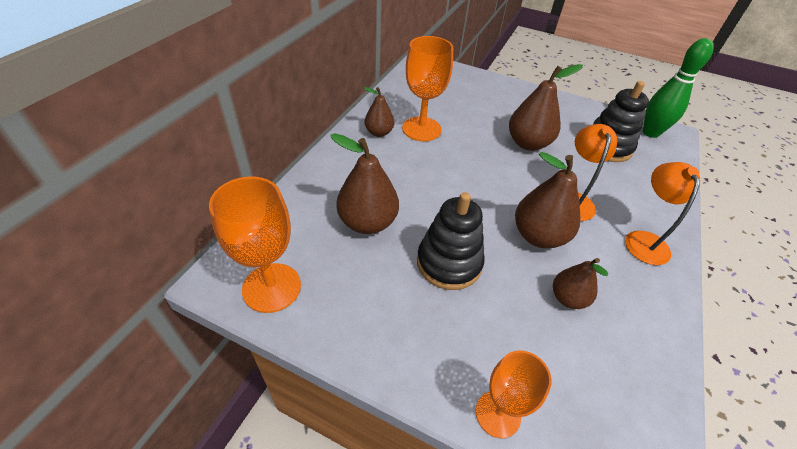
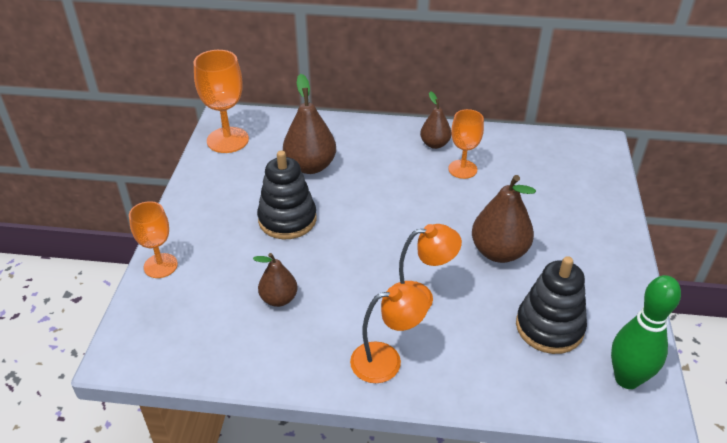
camera: 75 degrees right, 5 degrees down
orange goblet [402,36,453,141] -> orange goblet [448,109,484,179], size x0.66
brown pear [515,152,580,248] -> none

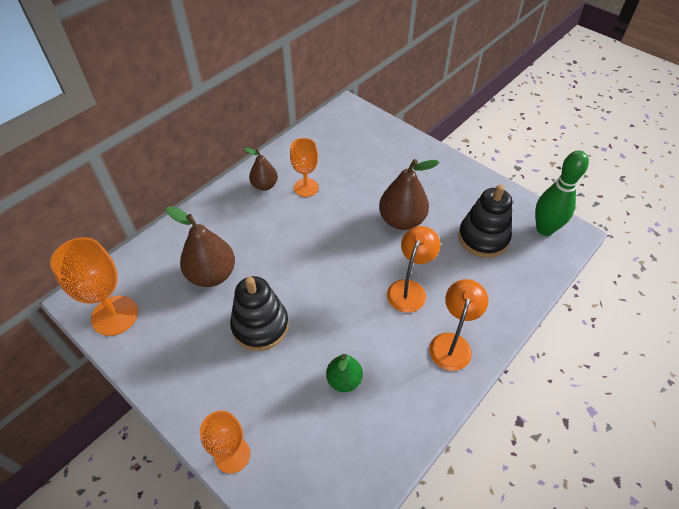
camera: 55 degrees left, 10 degrees up
brown pear [253,253,297,307] -> green pear [326,354,363,392]

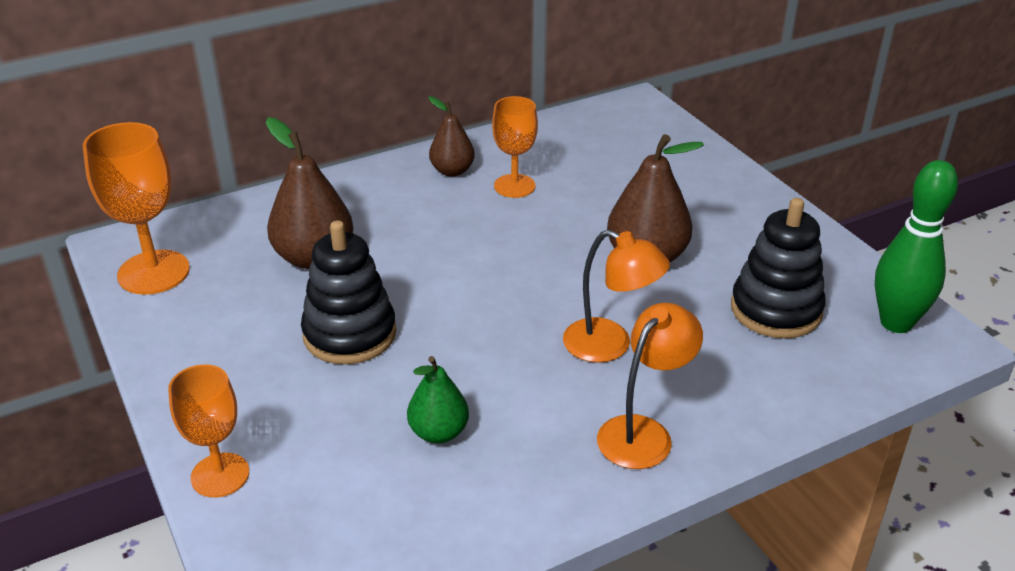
camera: 20 degrees right, 15 degrees down
orange lamp [387,226,440,313] -> orange lamp turned 75 degrees clockwise [563,230,670,363]

